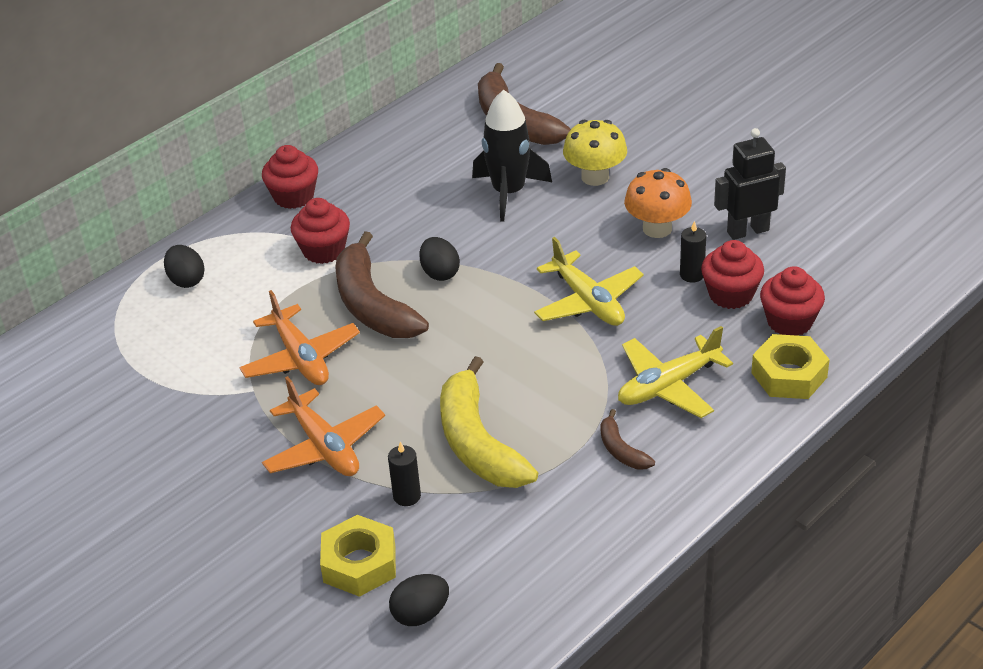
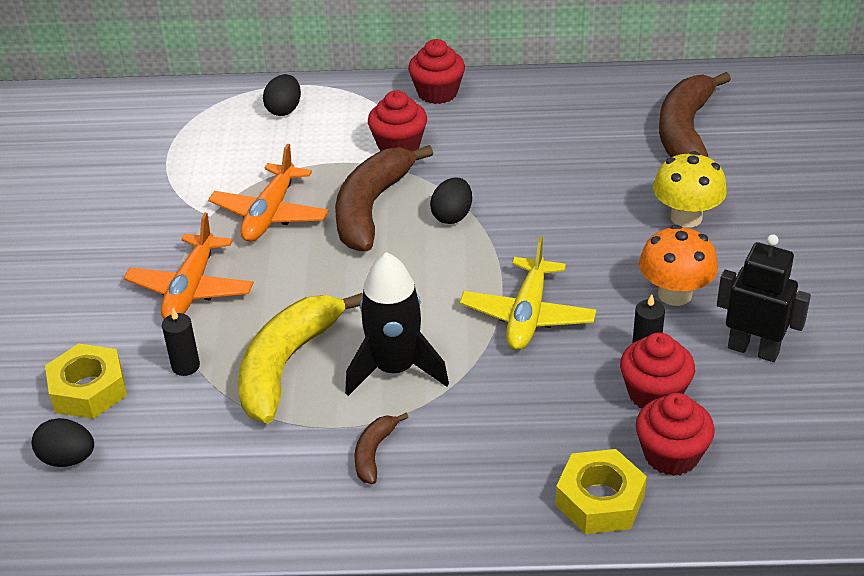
camera: 45 degrees right, 0 degrees up
black rocket [472,90,552,222] -> black rocket moved to [345,252,449,396]
yellow plane [618,326,733,418] -> none

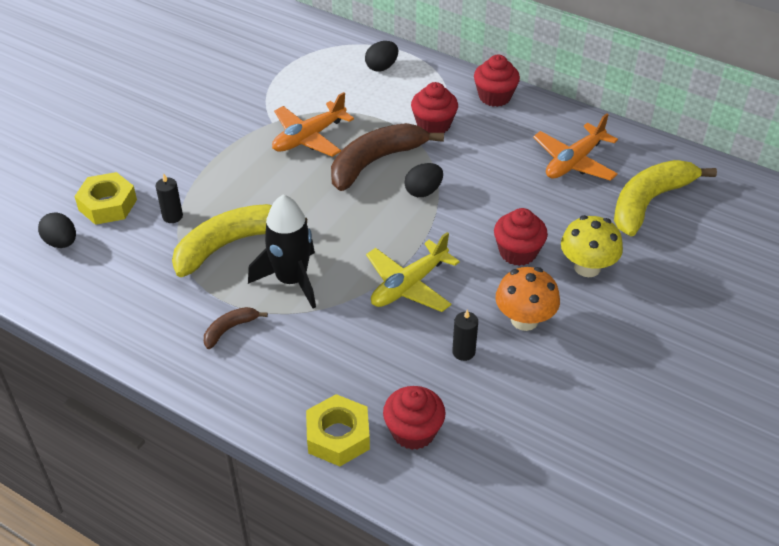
camera: 30 degrees right, 5 degrees up
orange plane [124,213,254,319] -> orange plane moved to [533,113,618,181]
red cupcake [620,333,695,408] -> red cupcake moved to [494,208,548,266]
brown banana [659,72,731,158] -> yellow banana [614,160,717,236]
black robot [717,234,811,362] -> none

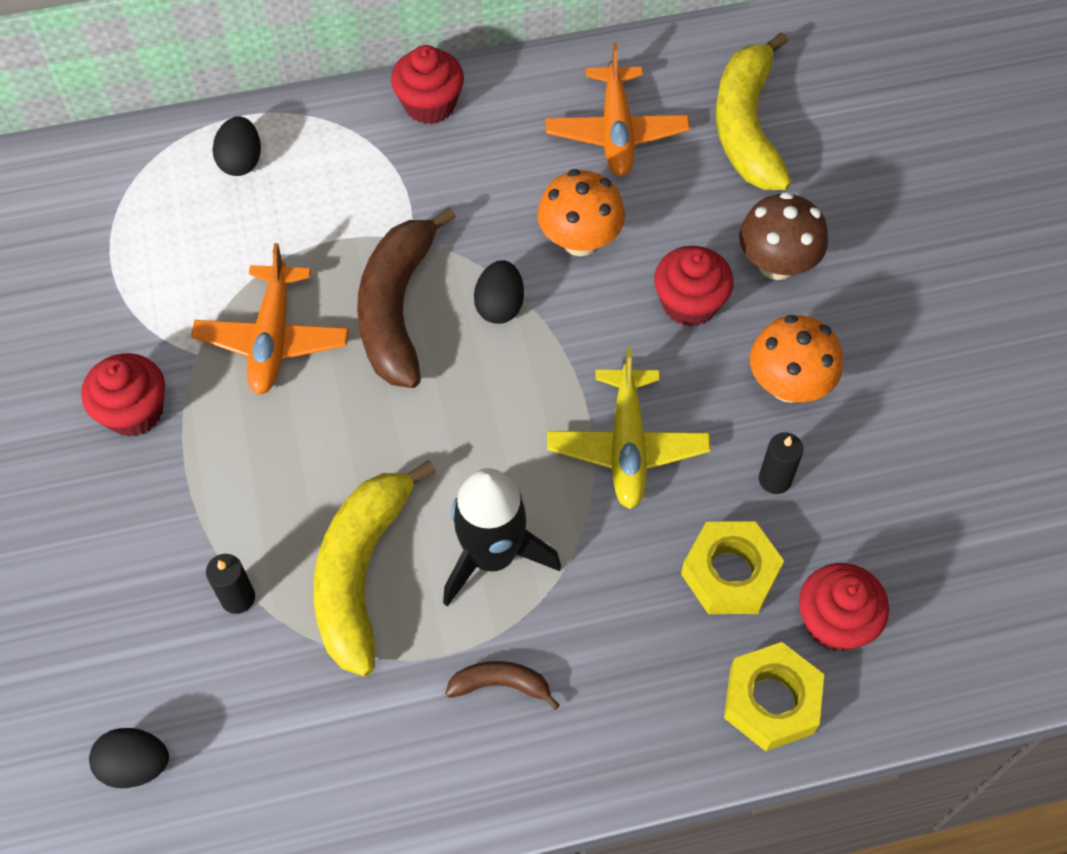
camera: 45 degrees left, 15 degrees up
yellow nut [74,172,137,225] -> yellow nut moved to [681,521,784,614]
brown banana [204,307,268,349] -> brown banana turned 90 degrees clockwise [445,661,560,710]
red cupcake [411,82,458,133] -> red cupcake moved to [81,353,165,437]
yellow mushroom [561,215,623,277] -> brown mushroom [739,192,828,280]
none -> orange mushroom [537,169,625,256]

